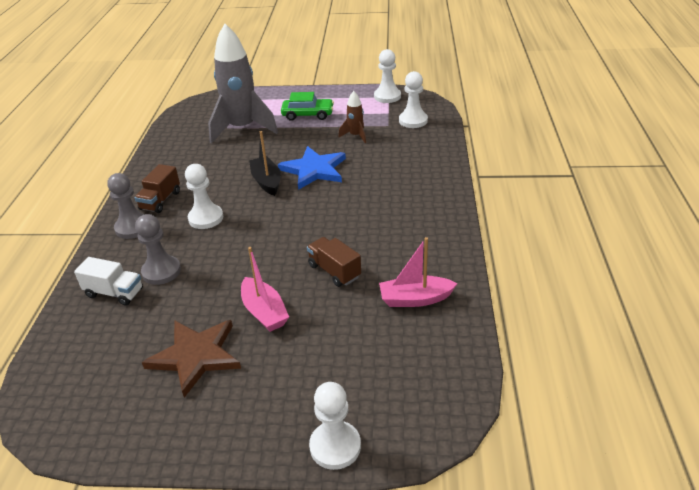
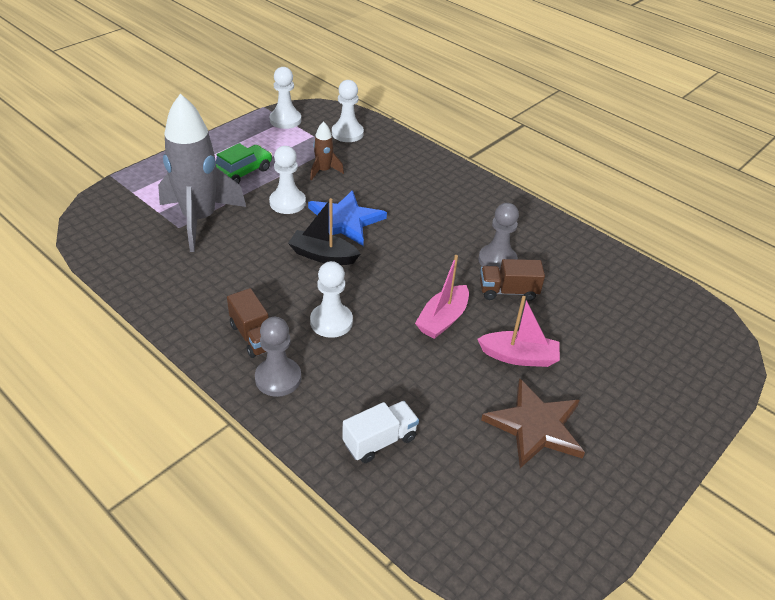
camera: 55 degrees left, 5 degrees up
grey pawn [135,214,181,285] -> grey pawn moved to [478,203,519,270]
white pawn [309,382,361,470] -> white pawn moved to [269,146,306,214]
pink boat [379,237,458,307] -> pink boat moved to [415,255,469,339]

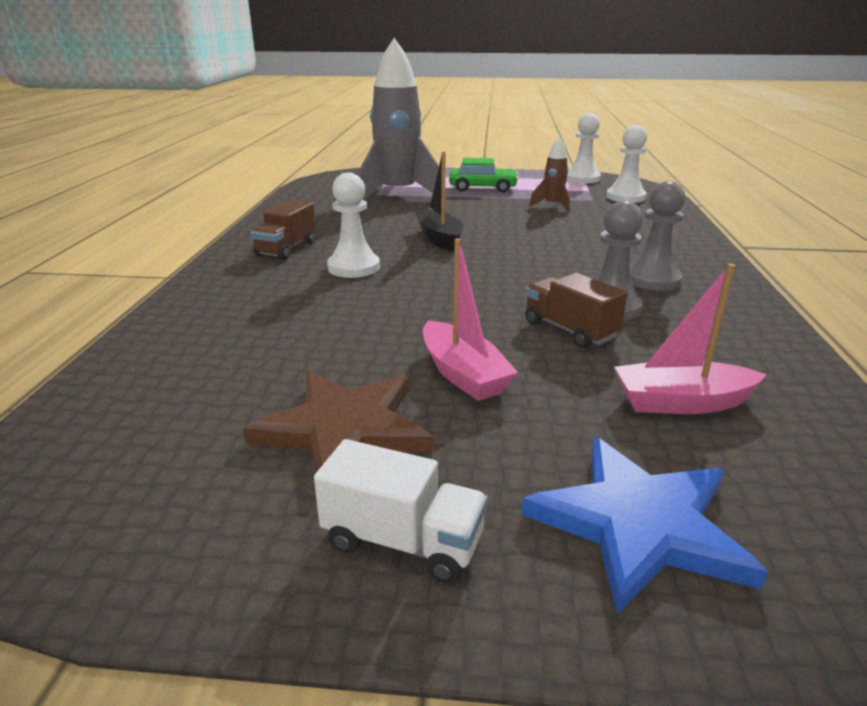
camera: 55 degrees right, 15 degrees down
grey pawn [255,317,301,397] -> grey pawn moved to [629,181,685,291]
white pawn [269,146,306,214] -> none
blue star [308,190,387,246] -> blue star moved to [521,437,768,615]
white truck [342,401,419,463] -> white truck moved to [314,439,488,583]
pink boat [415,255,469,339] -> pink boat moved to [614,264,767,414]

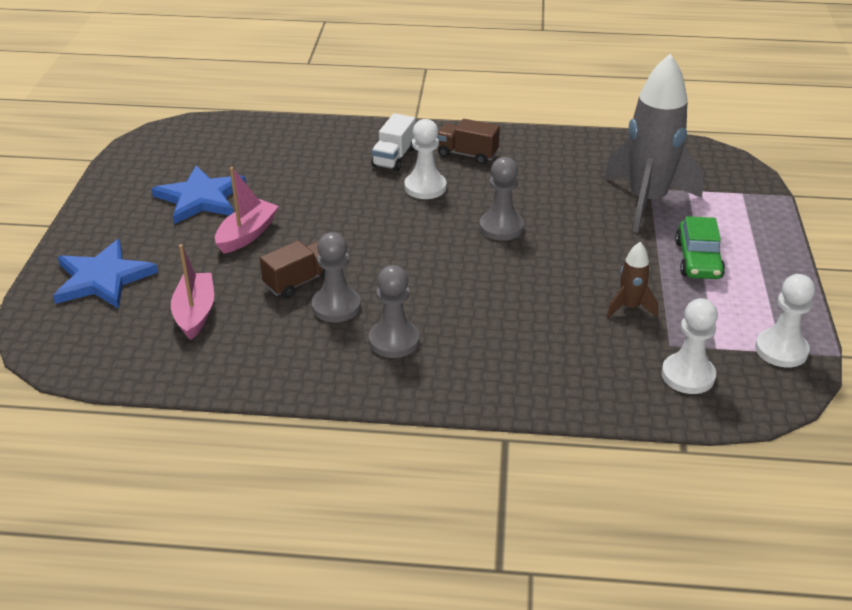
camera: 90 degrees right, 10 degrees up
brown star [243,371,434,471] -> blue star [152,165,246,224]
white truck [314,439,488,583] -> white truck moved to [371,113,415,171]
black boat [415,151,463,251] -> grey pawn [479,157,524,241]
pink boat [423,238,518,401] -> pink boat turned 150 degrees clockwise [215,167,279,254]

